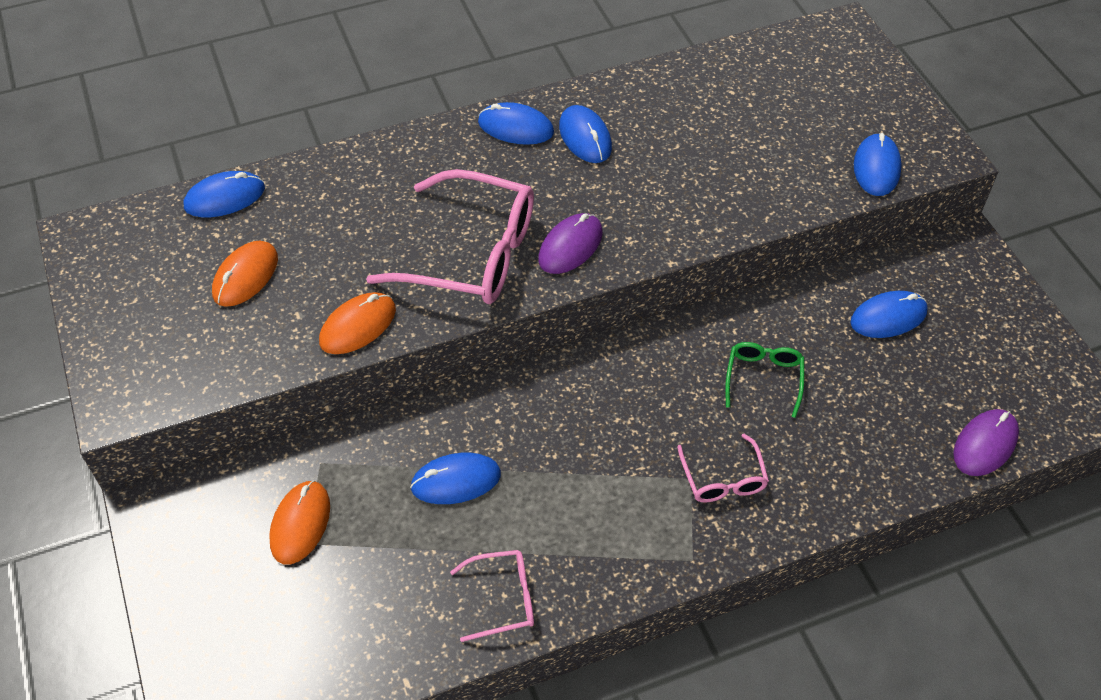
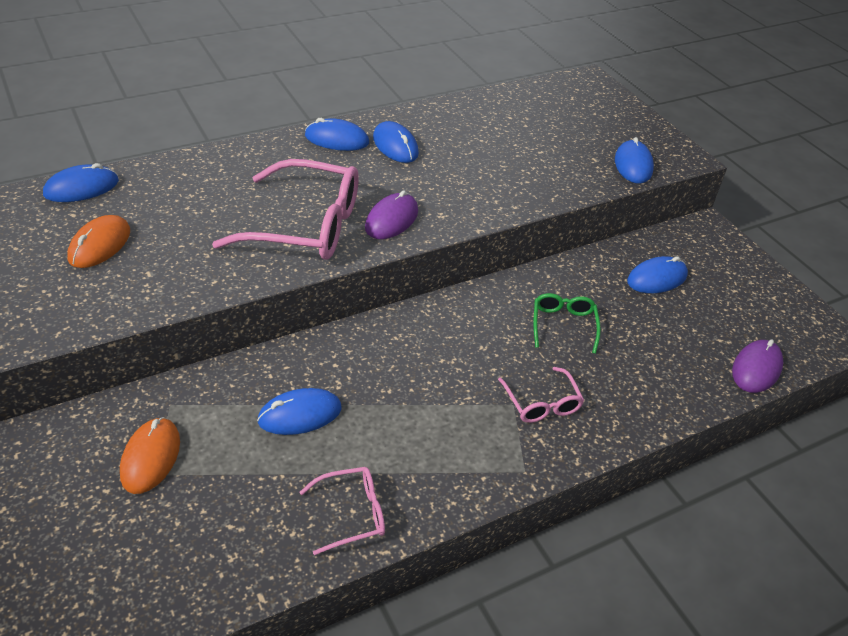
camera: 10 degrees left, 10 degrees down
orange mouse [319,292,396,354] -> none

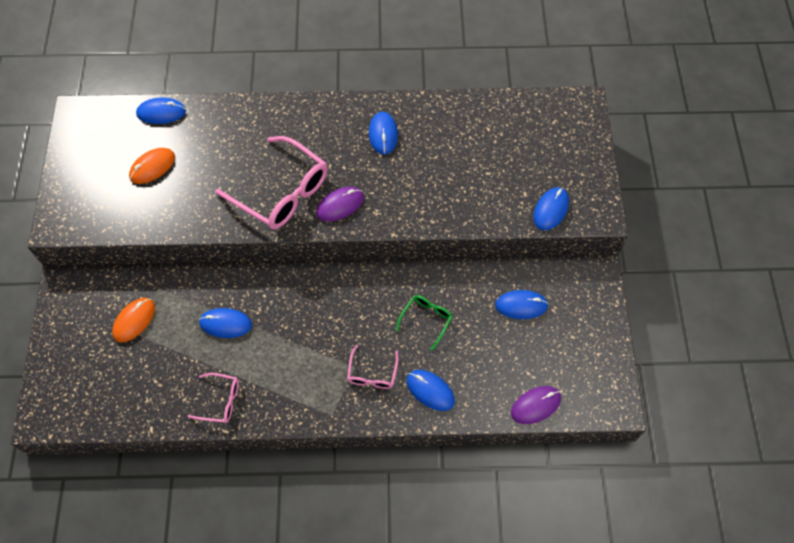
camera: 30 degrees right, 20 degrees up
blue mouse [305,118,369,151] -> blue mouse moved to [407,370,455,411]

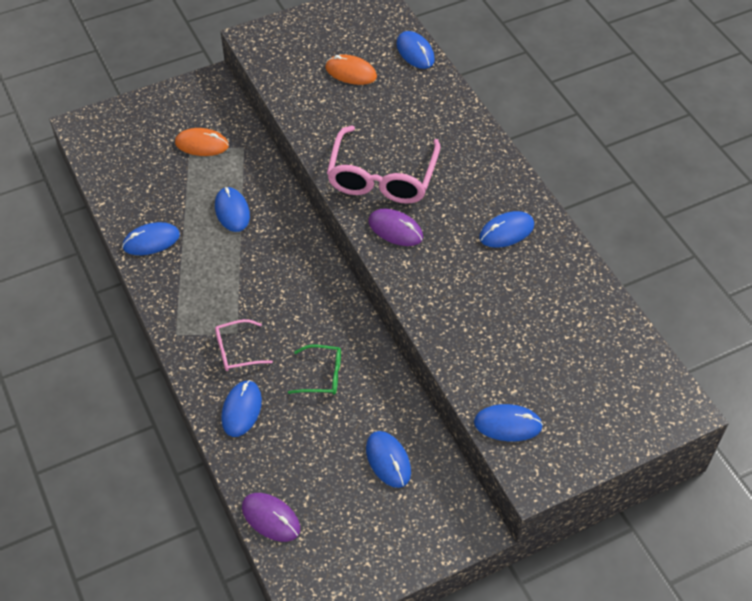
camera: 65 degrees right, 10 degrees down
pink glasses [187,373,239,423] -> blue mouse [122,222,180,255]

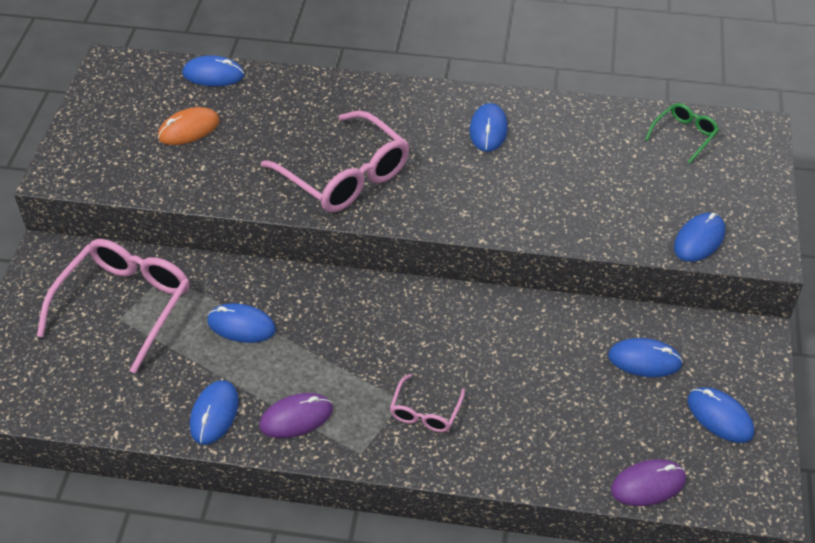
camera: 55 degrees left, 5 degrees down
orange mouse [175,128,229,156] -> pink glasses [37,239,190,374]
blue mouse [221,380,262,437] -> blue mouse moved to [687,387,754,443]
green glasses [288,345,341,395] -> green glasses moved to [645,103,719,163]
purple mouse [368,209,423,246] -> purple mouse moved to [259,393,333,438]

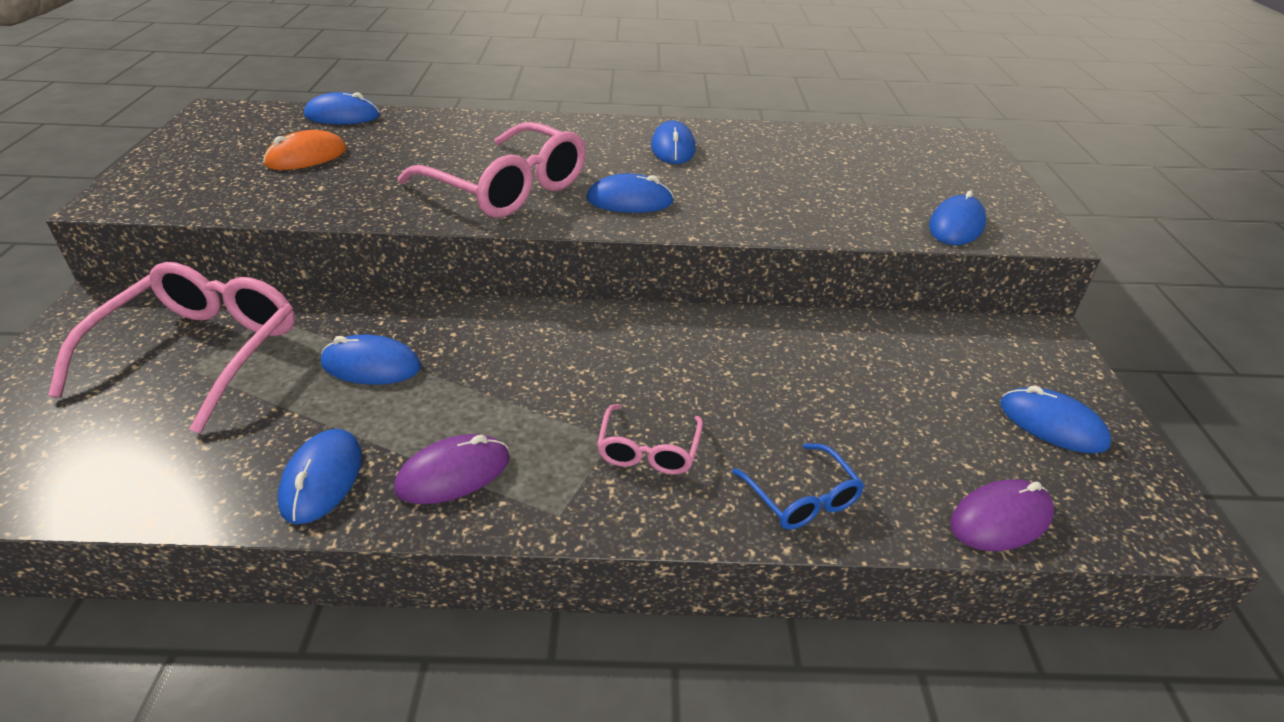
camera: 10 degrees left, 10 degrees down
blue mouse [608,338,683,377] -> blue mouse moved to [586,174,674,213]
green glasses [645,103,719,163] -> none
none -> blue glasses [732,443,864,530]

